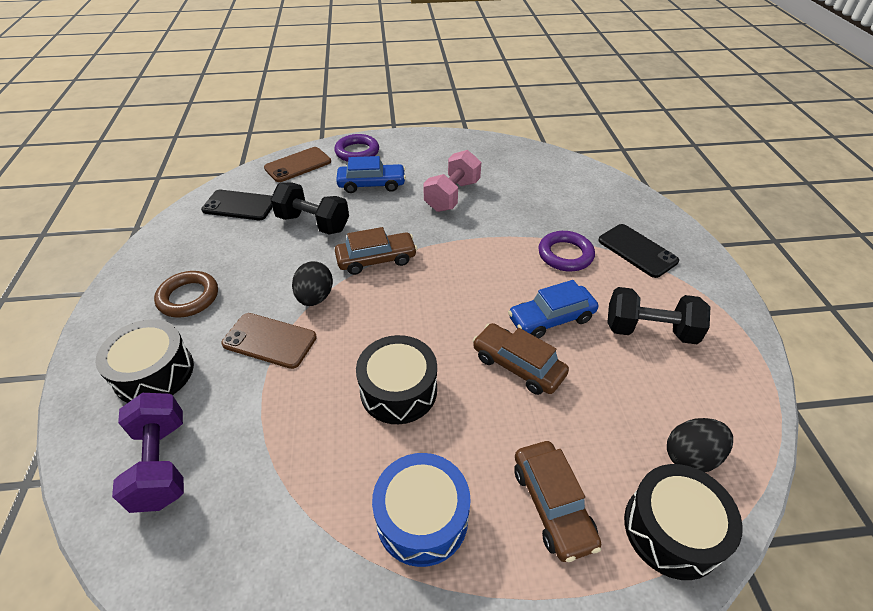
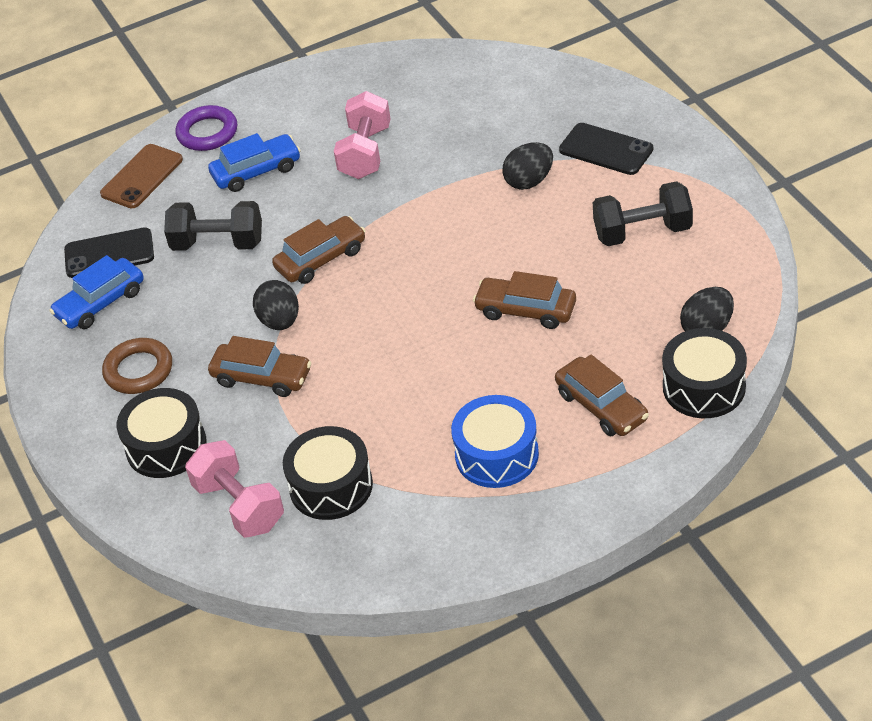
camera: 15 degrees left, 0 degrees up
purple dumbbell [112,393,184,513] -> pink dumbbell [185,440,284,538]
brown phone [221,313,317,369] -> brown car [208,336,312,397]
black drum [356,335,437,424] -> black drum moved to [283,426,373,520]
blue car [508,280,598,338] -> blue car moved to [49,255,144,329]
purple ring [538,231,595,271] -> black egg [502,142,553,190]

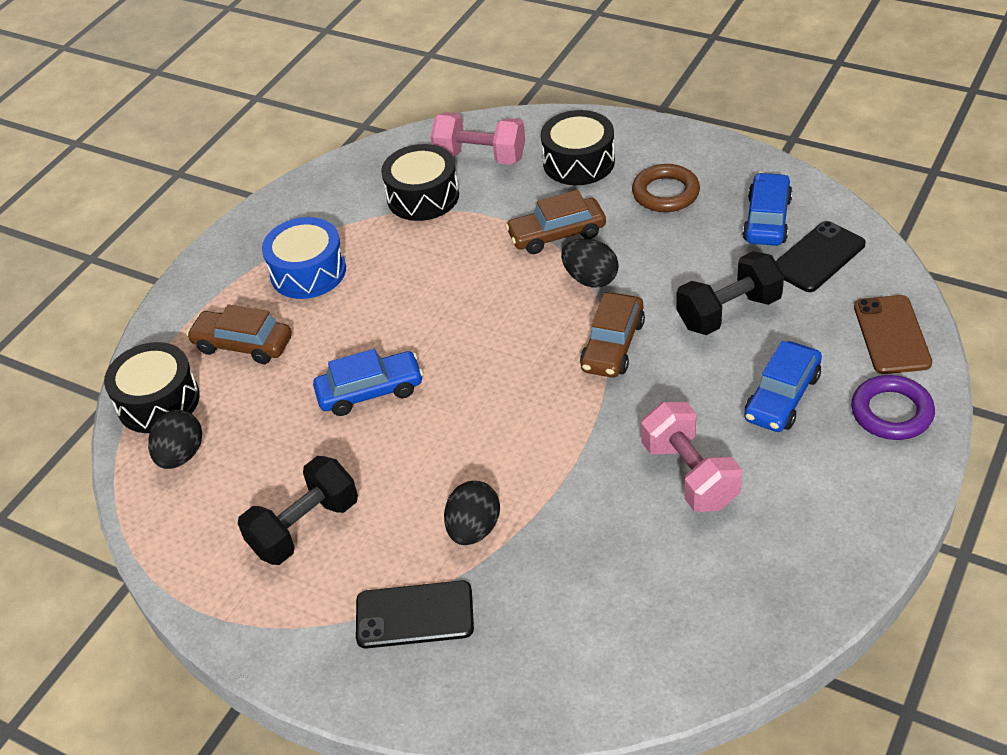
camera: 145 degrees right, 0 degrees up
brown car [473,271,576,329] -> blue car [313,349,423,416]

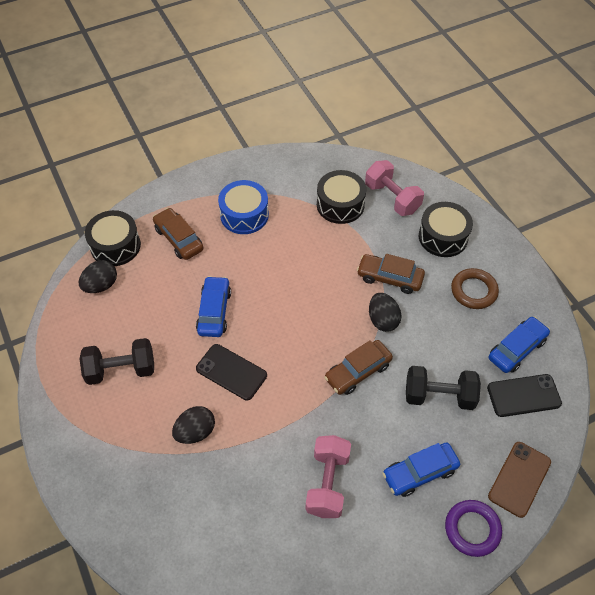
camera: 30 degrees right, 10 degrees up
blue car [313,349,423,416] -> blue car turned 105 degrees counterclockwise [196,276,231,337]
black phone [356,580,474,649] -> black phone moved to [196,344,267,401]

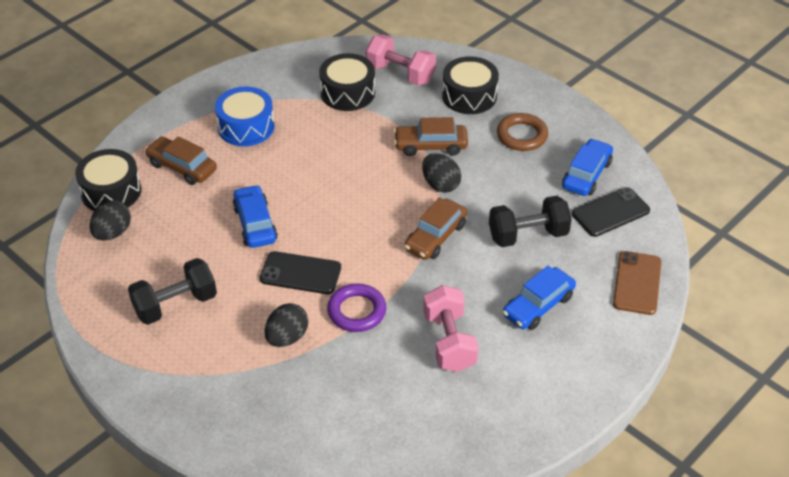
camera: 20 degrees left, 10 degrees down
purple ring [445,500,502,557] -> purple ring moved to [327,284,386,332]

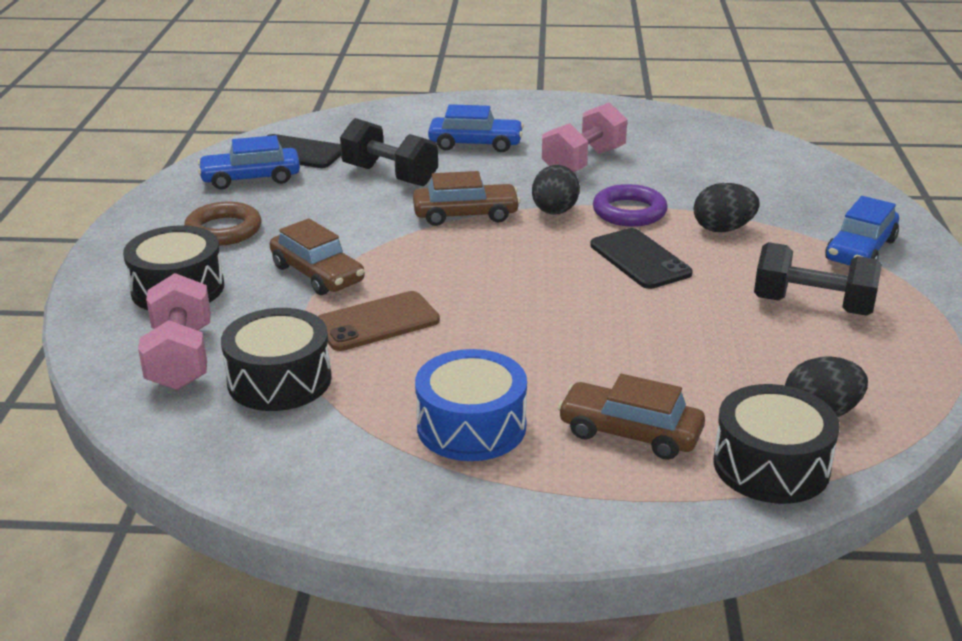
camera: 130 degrees left, 15 degrees down
brown car [145,136,217,185] -> brown car turned 120 degrees clockwise [557,374,705,460]
blue car [233,185,278,248] -> blue car moved to [825,196,899,265]
black egg [422,153,461,193] -> black egg moved to [532,165,580,215]
brown phone [613,251,662,315] -> brown phone moved to [318,291,440,351]

